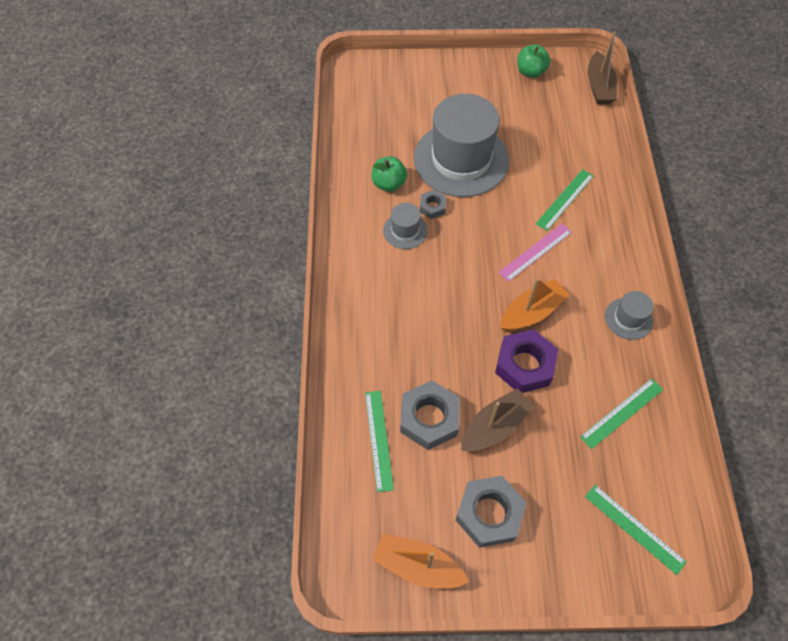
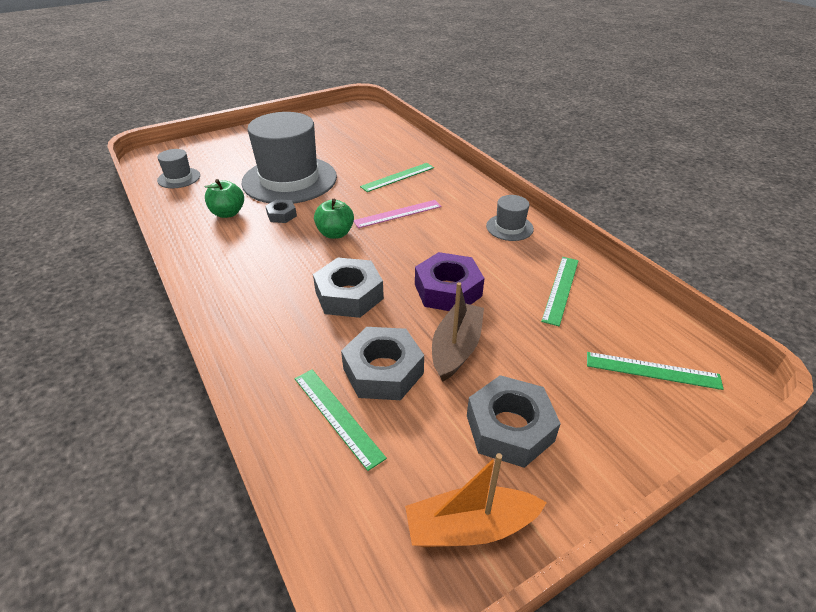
camera: 30 degrees left, 20 degrees down
grey hat [383,203,428,249] -> grey hat moved to [157,149,200,188]
pink ruler [498,224,572,282] -> pink ruler turned 45 degrees clockwise [354,200,442,228]
orange boat [500,278,570,331] -> none
green apple [518,44,550,78] -> green apple moved to [314,199,354,239]
green ruler [536,169,594,231] -> green ruler turned 45 degrees clockwise [360,163,434,192]
brown boat [588,31,617,104] -> none
none -> grey nut [313,258,384,318]

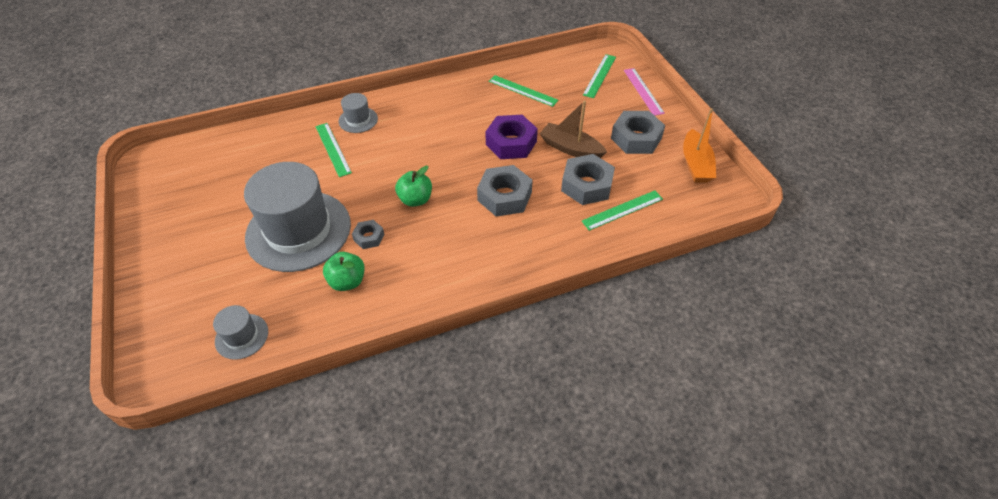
camera: 80 degrees left, 10 degrees up
pink ruler [354,200,442,228] -> pink ruler moved to [624,68,665,116]
grey hat [486,195,534,241] -> grey hat moved to [339,93,378,133]

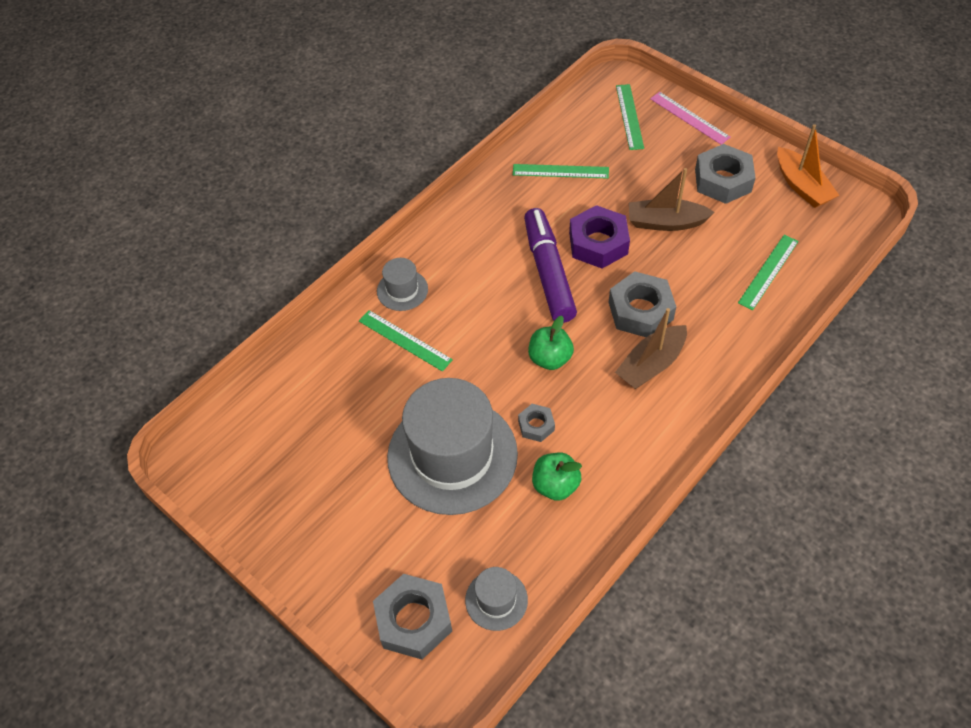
camera: 25 degrees left, 5 degrees up
grey nut [561,154,615,205] -> grey nut moved to [373,574,452,659]
none -> purple marker [524,208,577,323]
none -> brown boat [615,308,687,389]

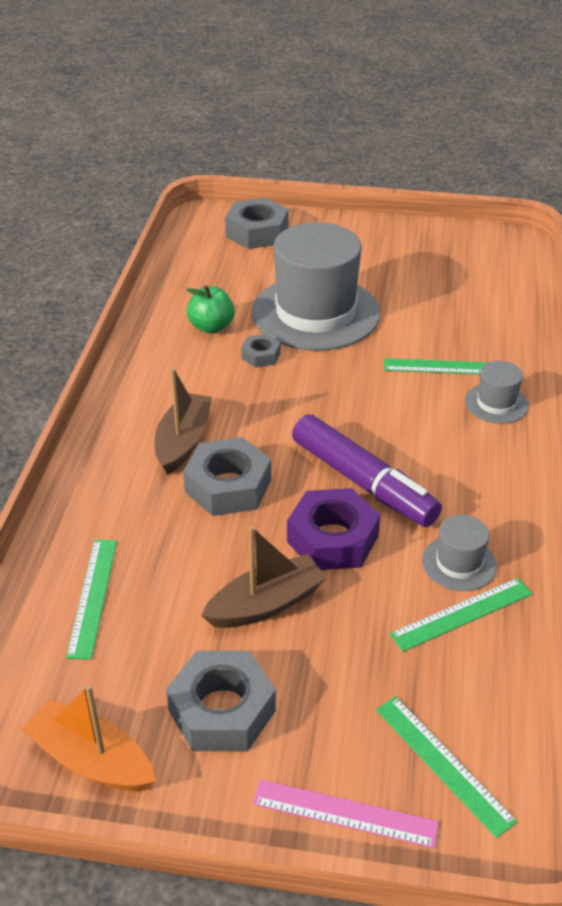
camera: 145 degrees right, 15 degrees down
grey hat [465,567,528,631] -> grey hat moved to [422,515,497,591]
green apple [528,316,574,370] -> none

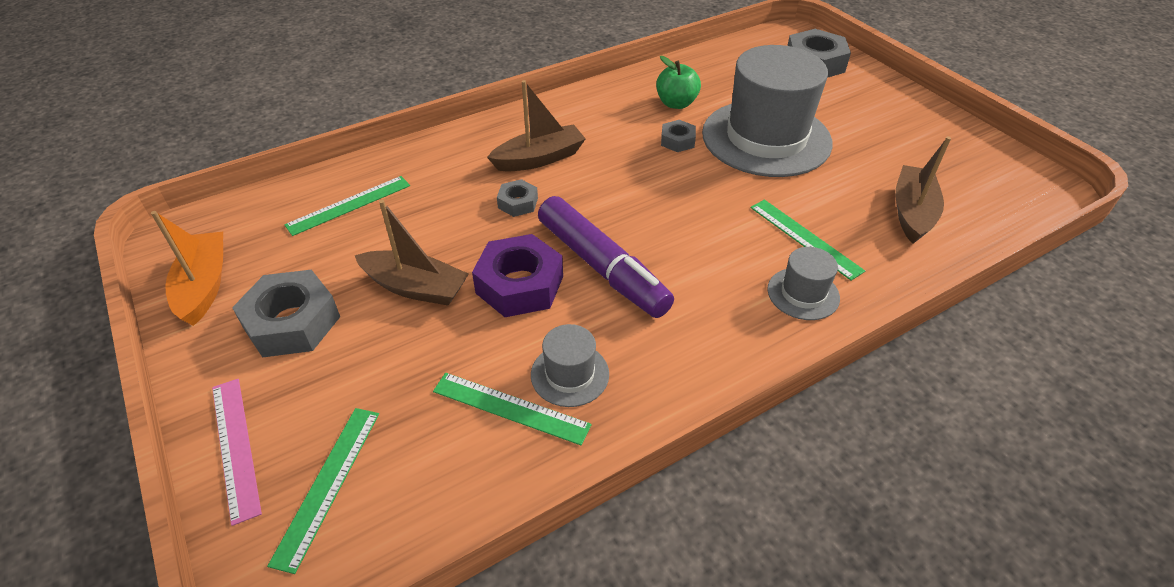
camera: 50 degrees right, 5 degrees up
grey nut [183,437,271,516] -> grey nut [497,179,538,217], size x0.53
purple marker [292,414,442,527] -> purple marker turned 45 degrees counterclockwise [538,196,674,318]
none -> brown boat [895,137,951,243]

